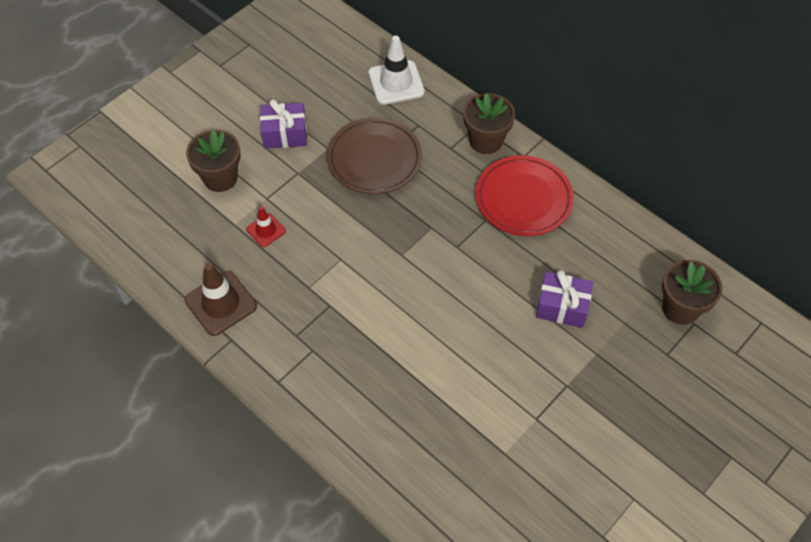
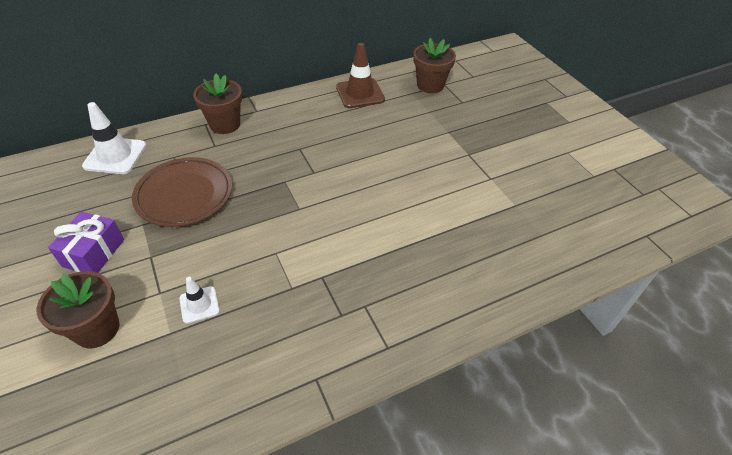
camera: 70 degrees left, 10 degrees down
brown traffic cone [185,263,257,336] -> brown traffic cone moved to [336,43,385,108]
red traffic cone [246,206,286,247] -> white traffic cone [179,277,220,324]
red plate [476,155,574,236] -> none
purple gift [536,270,593,328] -> none

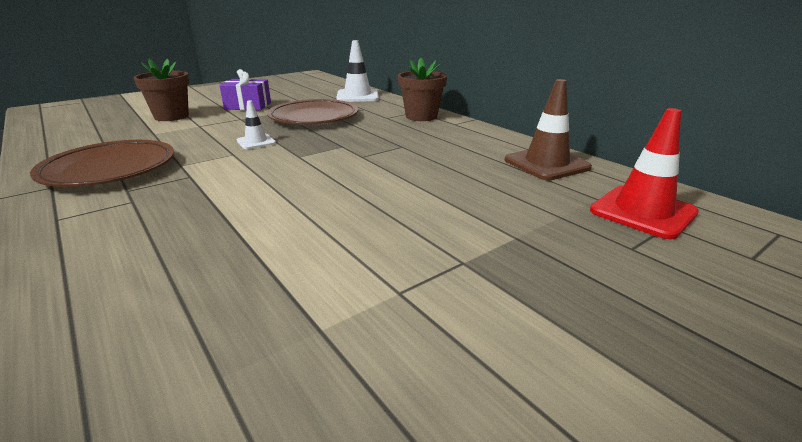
camera: 80 degrees right, 20 degrees down
white traffic cone [179,277,220,324] -> white traffic cone moved to [237,100,276,149]
brown flower pot [413,38,456,93] -> red traffic cone [590,108,699,239]
none -> brown plate [30,140,174,187]

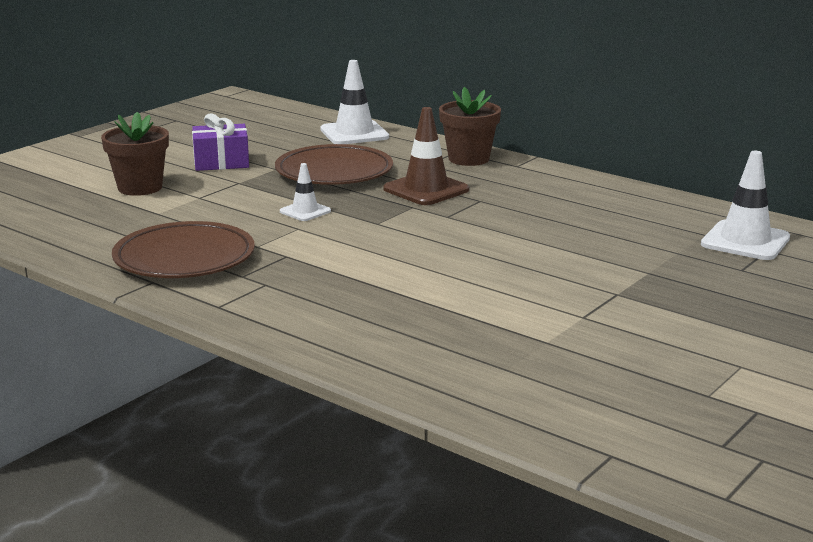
camera: 15 degrees left, 5 degrees down
brown traffic cone [505,79,592,180] -> brown traffic cone moved to [383,107,469,205]
red traffic cone [590,108,699,239] -> white traffic cone [701,151,790,260]

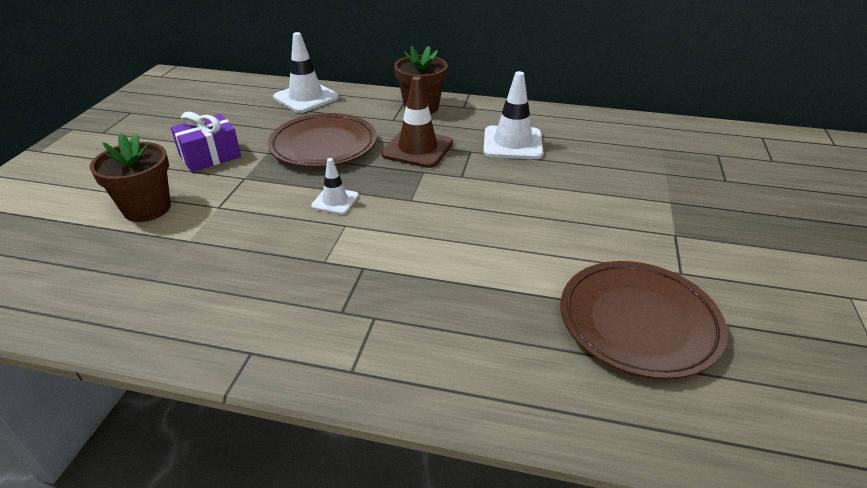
camera: 25 degrees left, 15 degrees up
brown plate [112,221,255,278] -> brown plate moved to [560,261,728,380]
white traffic cone [701,151,790,260] -> white traffic cone moved to [483,71,543,159]

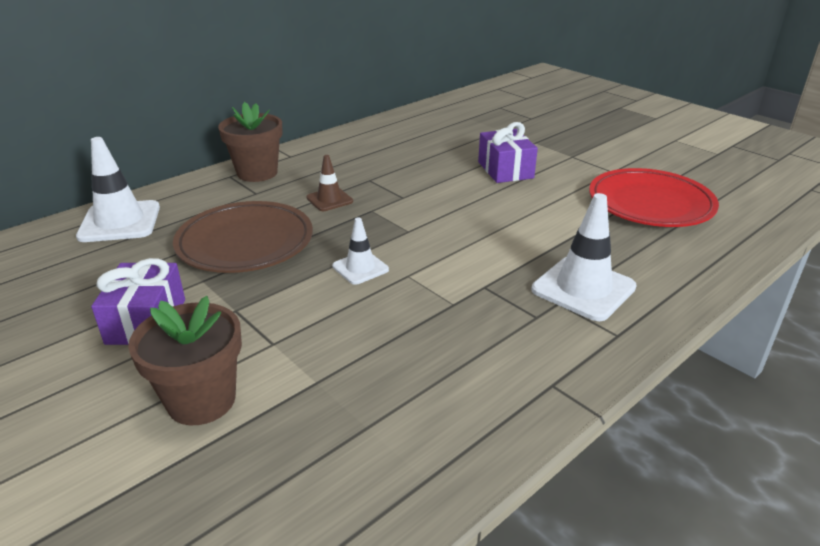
camera: 55 degrees left, 5 degrees down
brown traffic cone [381,76,453,168] -> brown traffic cone [306,155,353,211], size x0.57
white traffic cone [483,71,543,159] -> white traffic cone moved to [532,193,637,321]
brown plate [560,261,728,380] -> red plate [589,168,719,227]
none -> purple gift [478,122,538,183]

